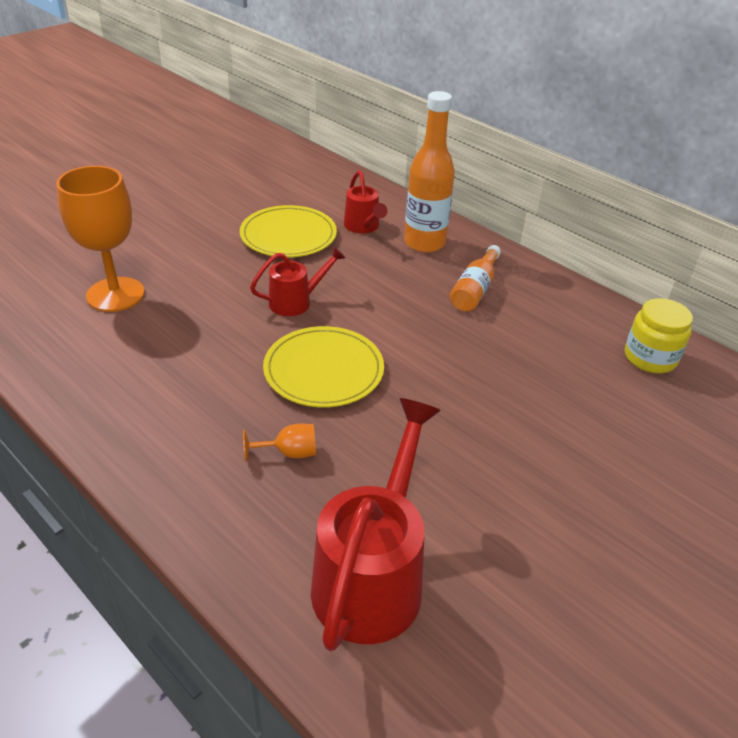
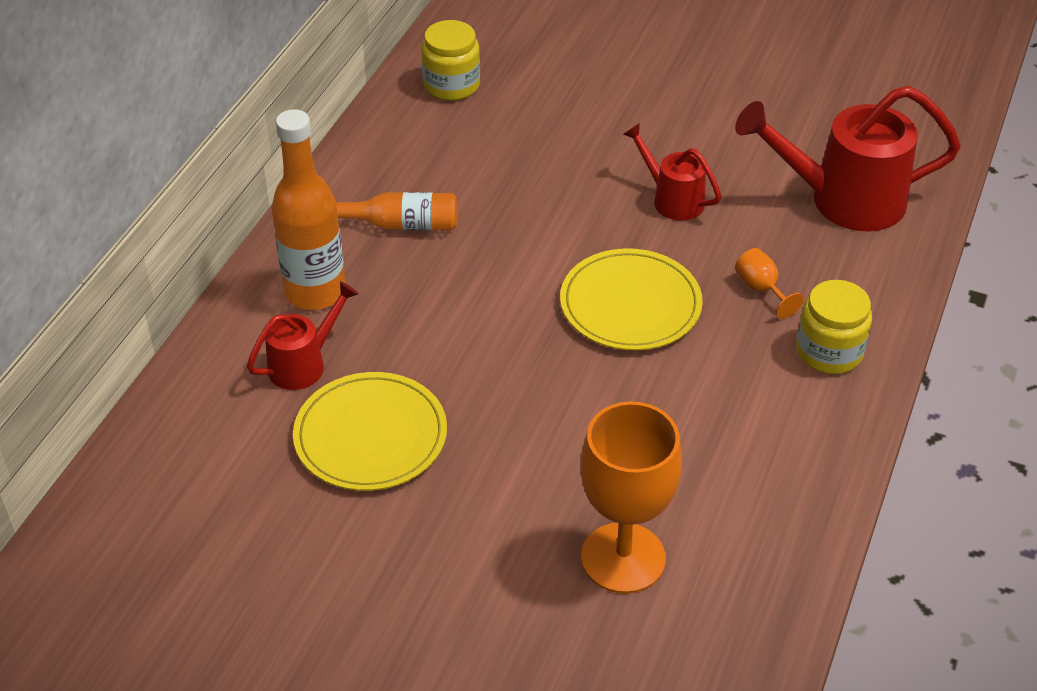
camera: 110 degrees left, 5 degrees up
red watering can [250,246,346,316] -> red watering can moved to [623,123,721,221]
none -> yellow jar [796,280,872,374]

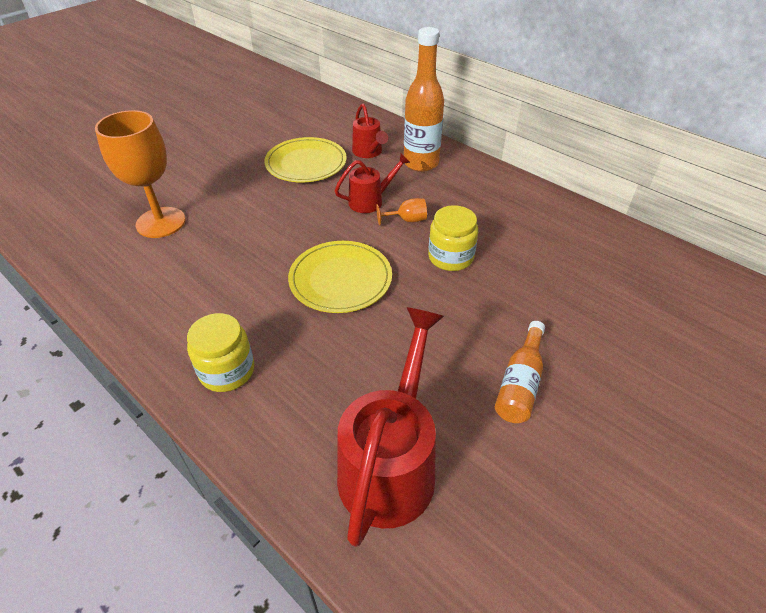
camera: 110 degrees right, 0 degrees up
orange bottle [336,192,458,230] -> orange bottle moved to [495,321,545,423]
yellow jar [422,20,480,101] -> yellow jar moved to [428,205,478,271]
red watering can [623,123,721,221] -> red watering can moved to [335,153,410,213]
orange goblet [735,248,804,319] -> orange goblet moved to [376,198,427,226]

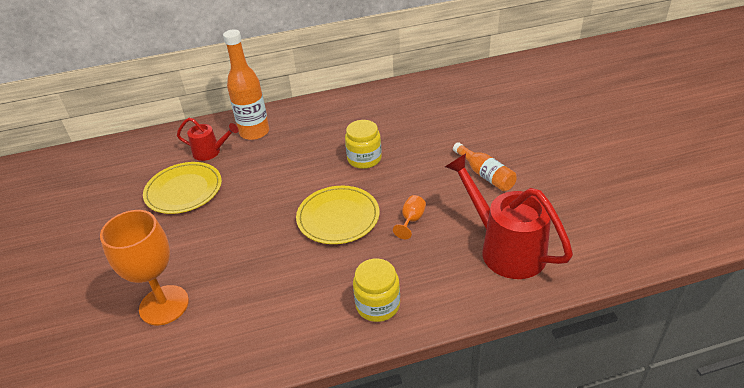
camera: 55 degrees left, 5 degrees down
red watering can [335,153,410,213] -> none
orange goblet [376,198,427,226] -> orange goblet moved to [393,195,426,239]

